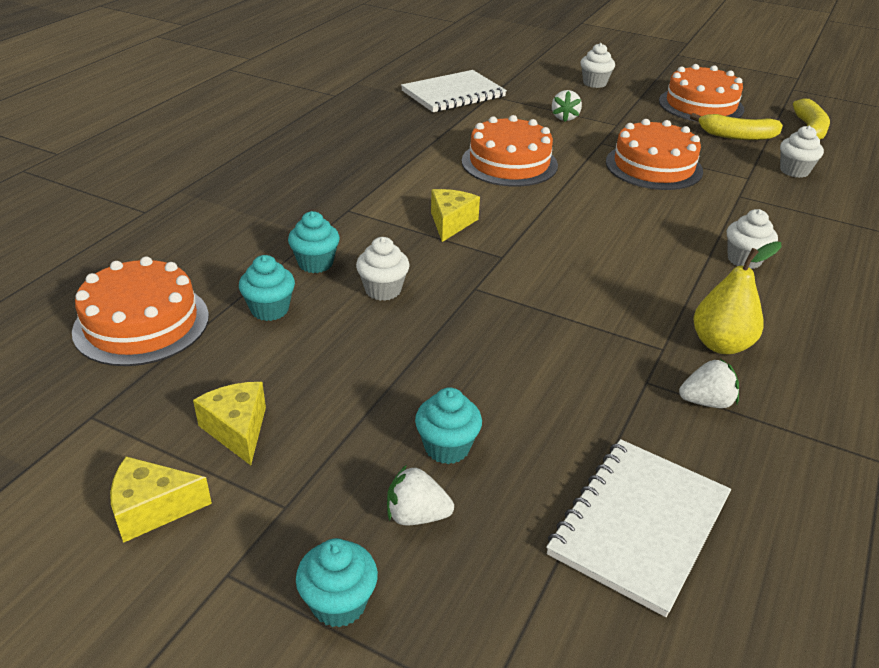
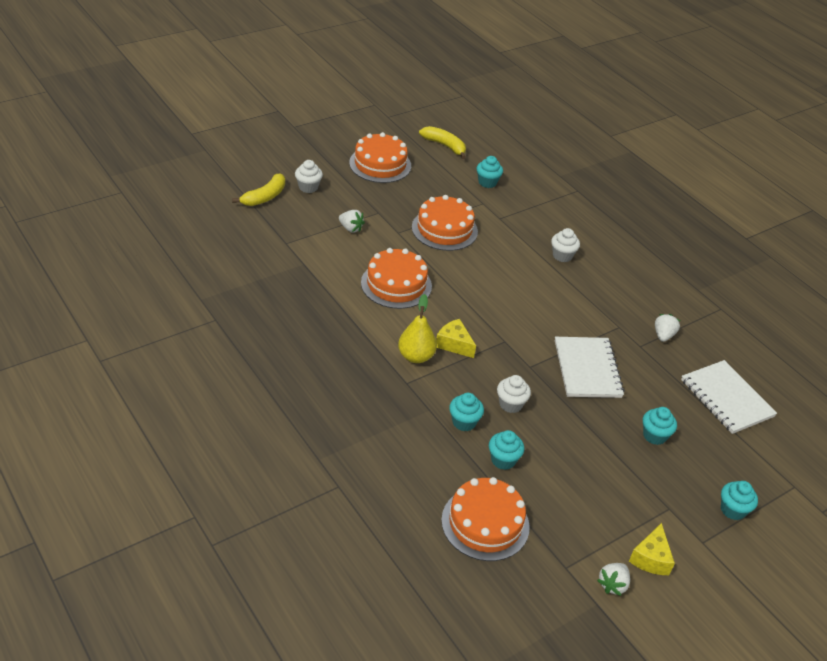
camera: 65 degrees left, 5 degrees up
yellow cheese [193,382,266,465] -> none
white strawberry [387,465,454,526] -> white strawberry moved to [597,563,630,596]
white notebook [401,70,507,112] -> white notebook moved to [555,337,624,398]
yellow banana [690,113,783,140] -> yellow banana moved to [232,173,285,206]
yellow pear [693,241,782,354] -> yellow pear moved to [398,294,437,363]
white cupcake [780,125,824,178] -> turquoise cupcake [476,156,503,188]

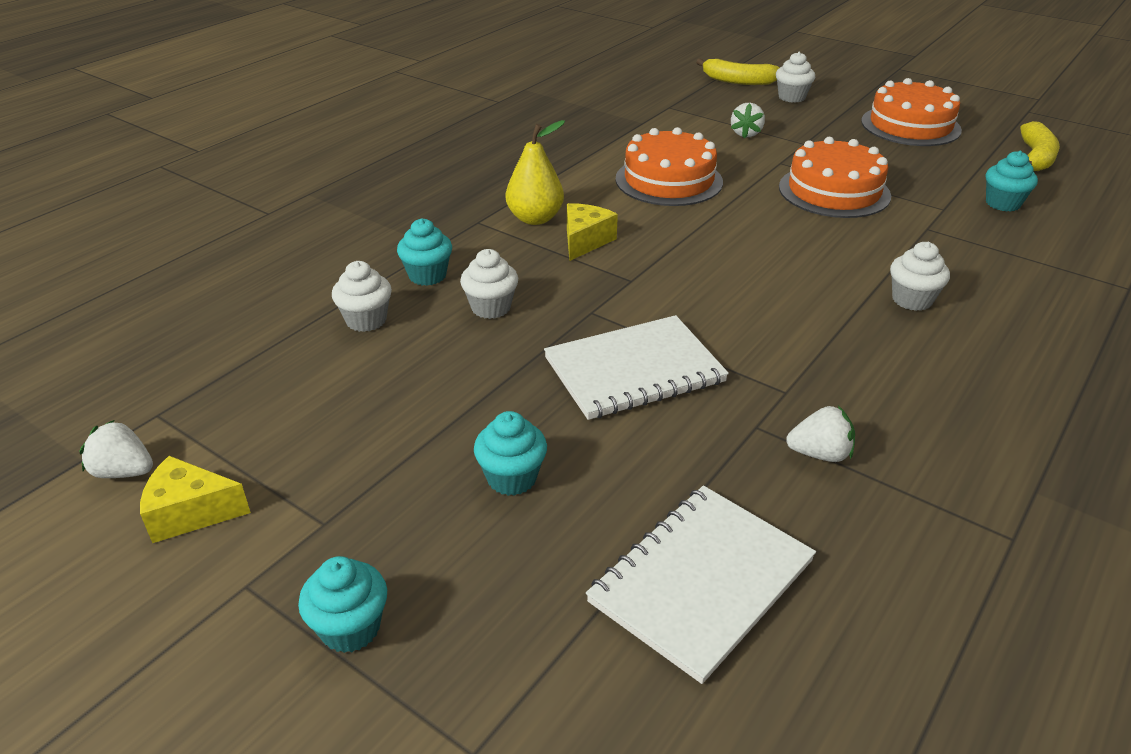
camera: 75 degrees right, 5 degrees down
orange cake [441,477,530,561] -> none
turquoise cupcake [489,430,524,470] -> white cupcake [332,261,392,332]

